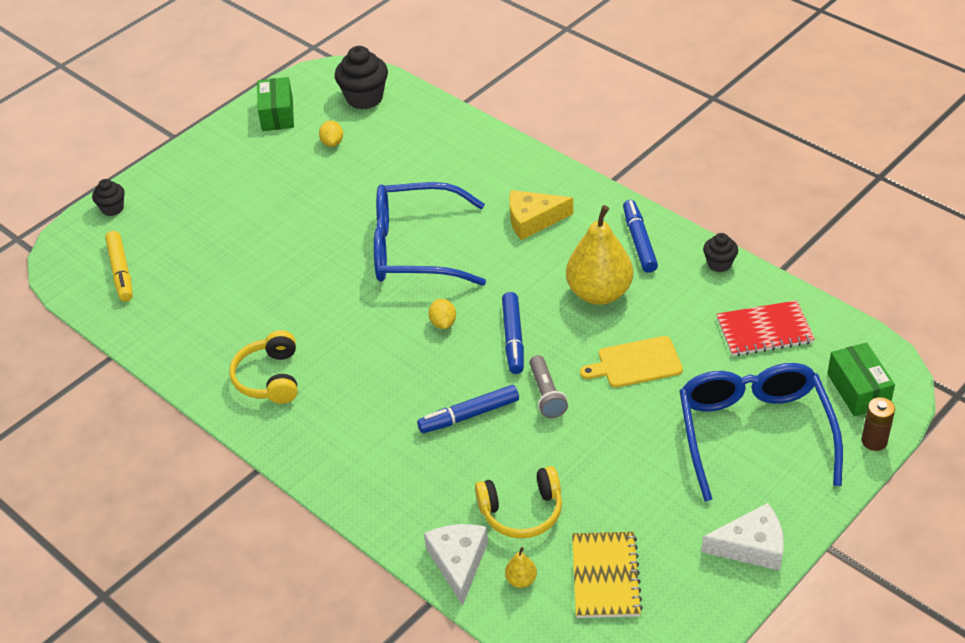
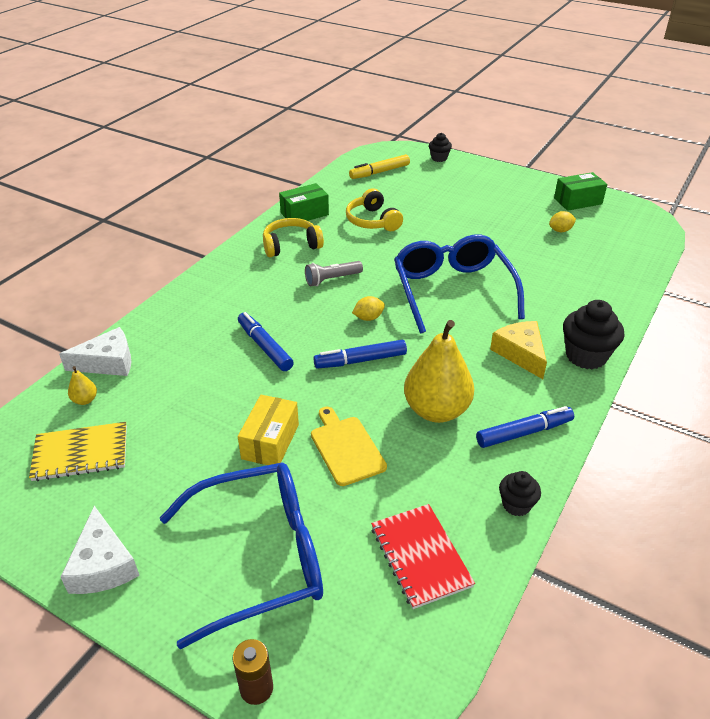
camera: 75 degrees right, 5 degrees down
black cupcake [335,46,388,110] -> black cupcake moved to [563,300,624,369]
yellow headphones [475,466,562,539] -> yellow headphones moved to [346,188,403,231]
grey flashlight [530,355,568,418] -> grey flashlight moved to [305,261,363,286]
green box [827,342,895,417] -> green box moved to [279,183,329,221]
none -> yellow box [238,395,299,465]

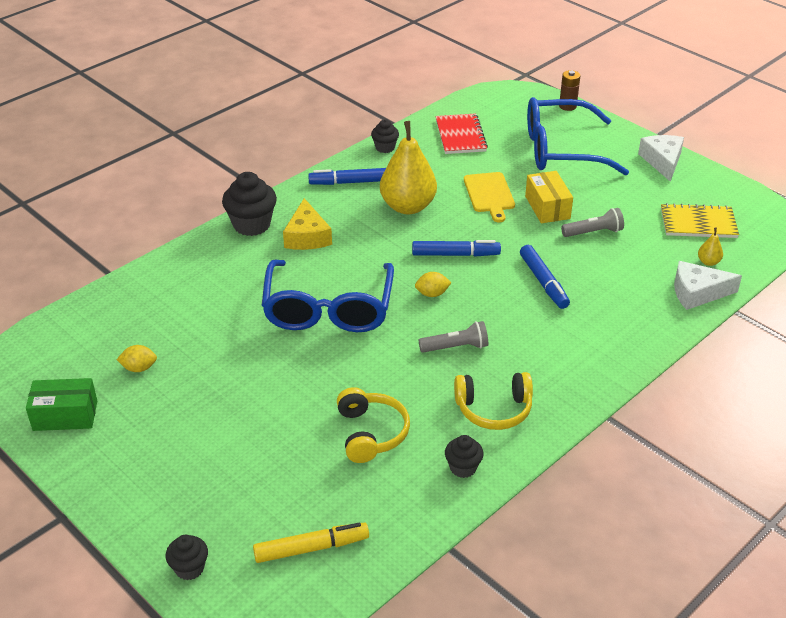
camera: 165 degrees left, 0 degrees up
yellow box [238,395,299,465] -> yellow box turned 45 degrees counterclockwise [525,171,573,223]
green box [279,183,329,221] -> black cupcake [445,435,484,478]
none -> grey flashlight [561,208,624,237]

